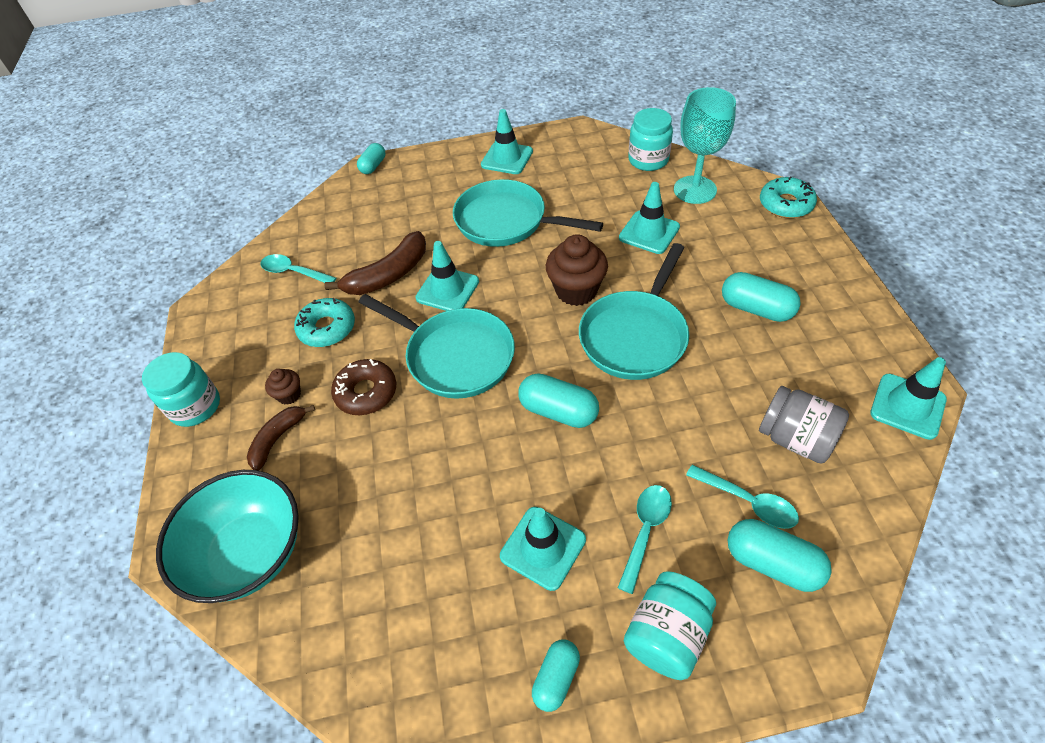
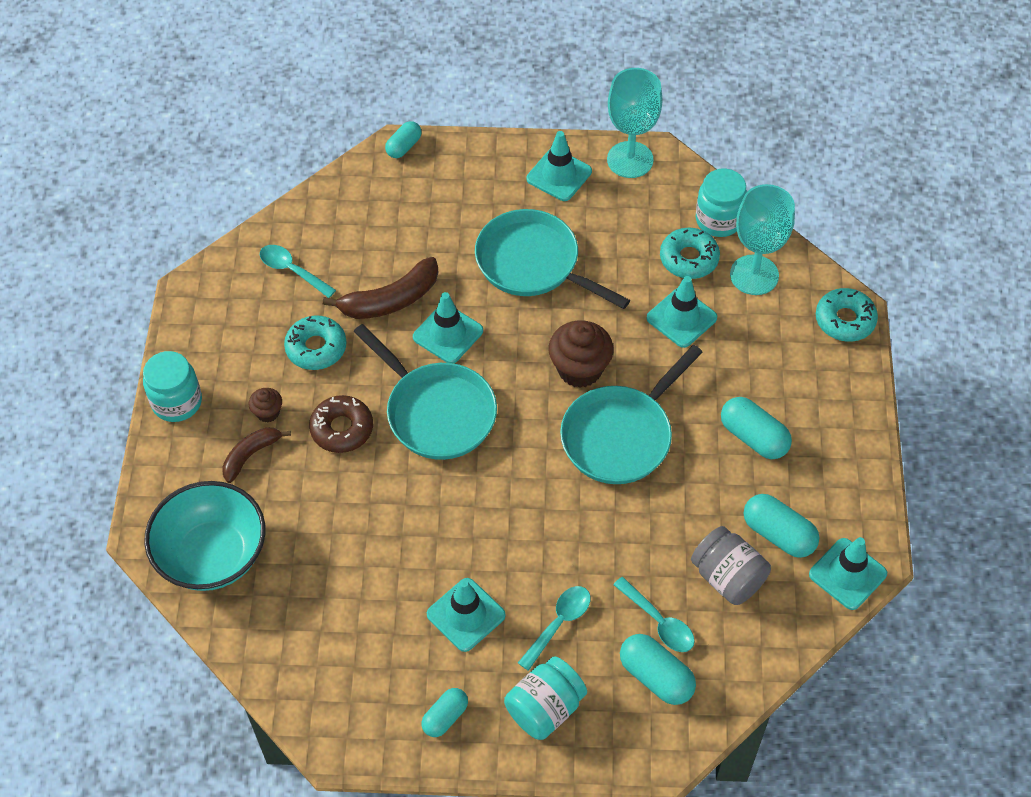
camera: 10 degrees right, 5 degrees up
turquoise capsule [518,373,599,428] -> turquoise capsule moved to [744,494,820,558]
none -> turquoise goblet [607,68,663,178]
none -> turquoise donut [660,228,720,279]

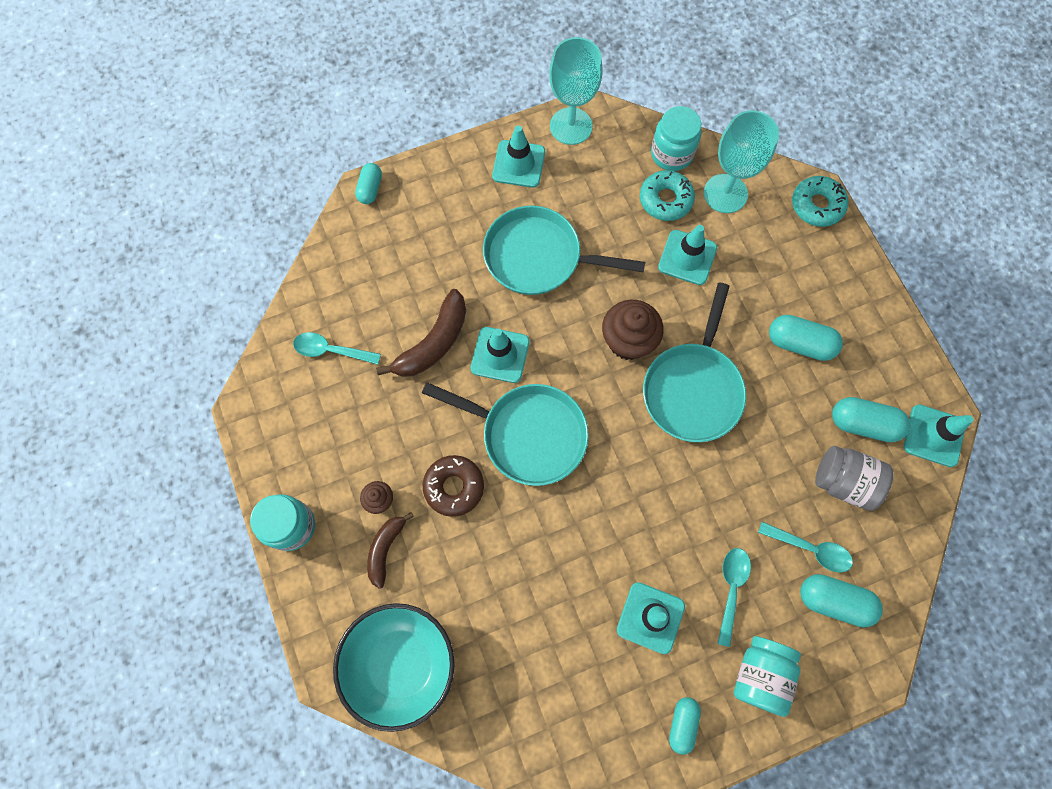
camera: 25 degrees left, 15 degrees up
turquoise donut [284,316,346,370] -> none

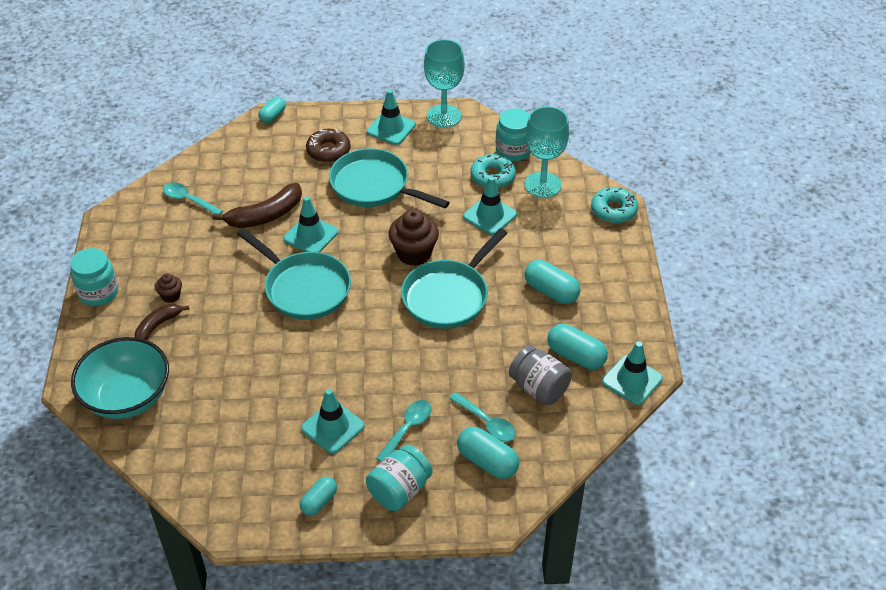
camera: 20 degrees right, 25 degrees down
brown donut [423,455,484,517] -> brown donut moved to [306,129,351,163]

